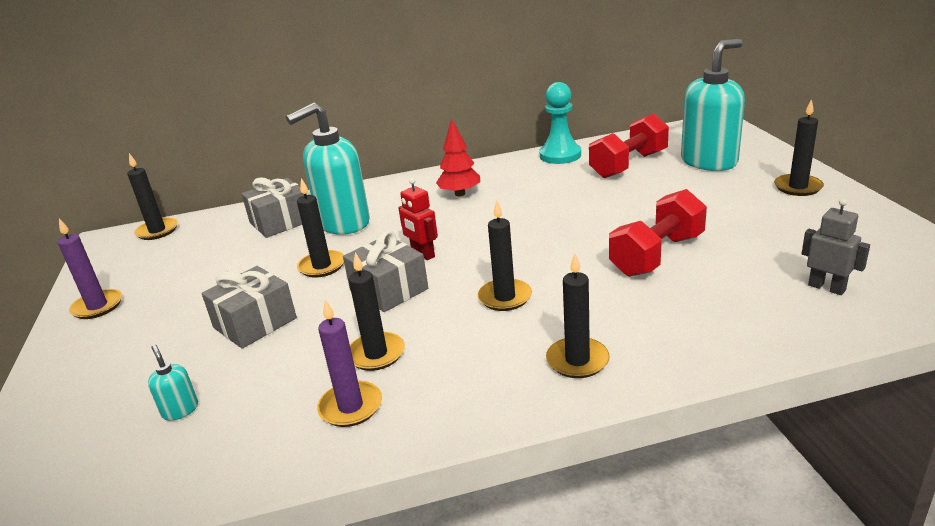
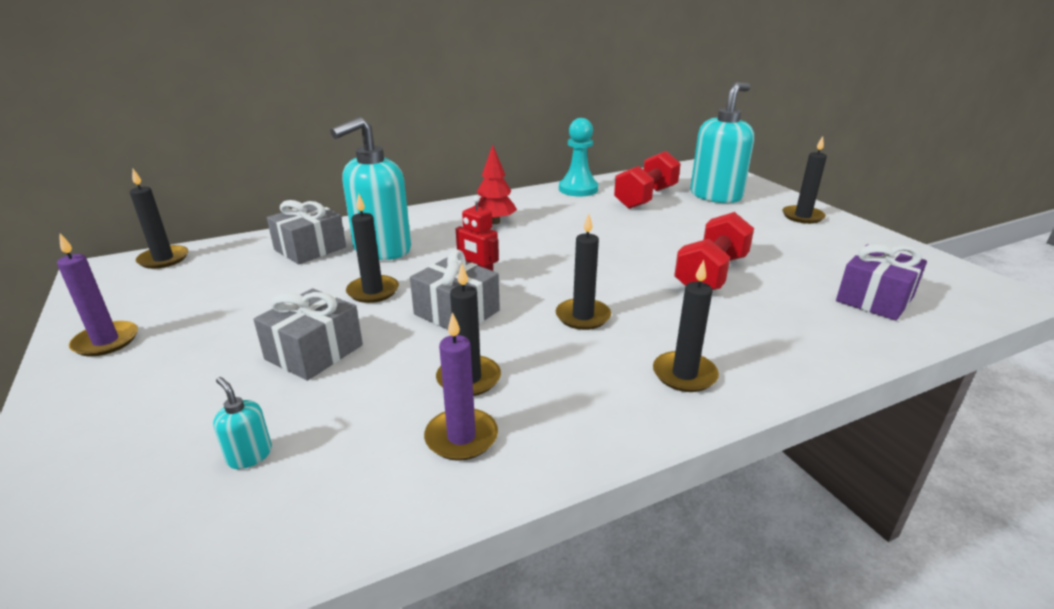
camera: 15 degrees left, 0 degrees up
grey robot [802,198,870,295] -> purple gift [836,244,927,321]

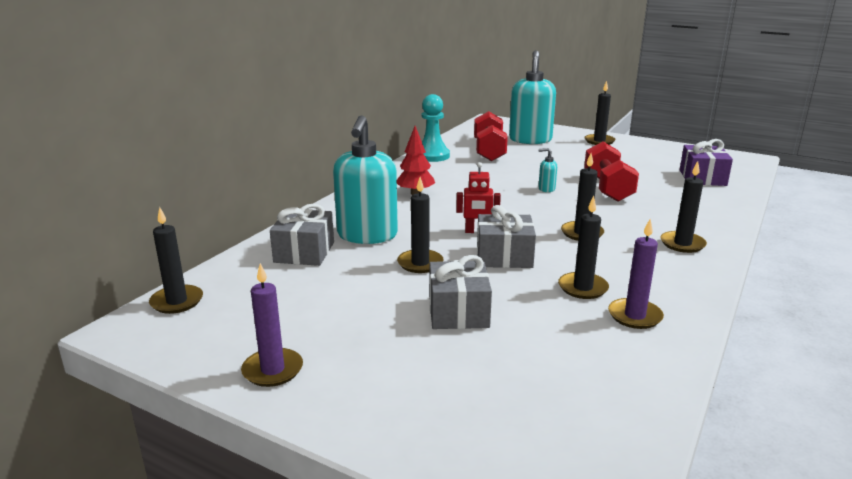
camera: 35 degrees left, 5 degrees down
turquoise soap dispenser [213,377,272,469] -> turquoise soap dispenser moved to [538,148,557,192]

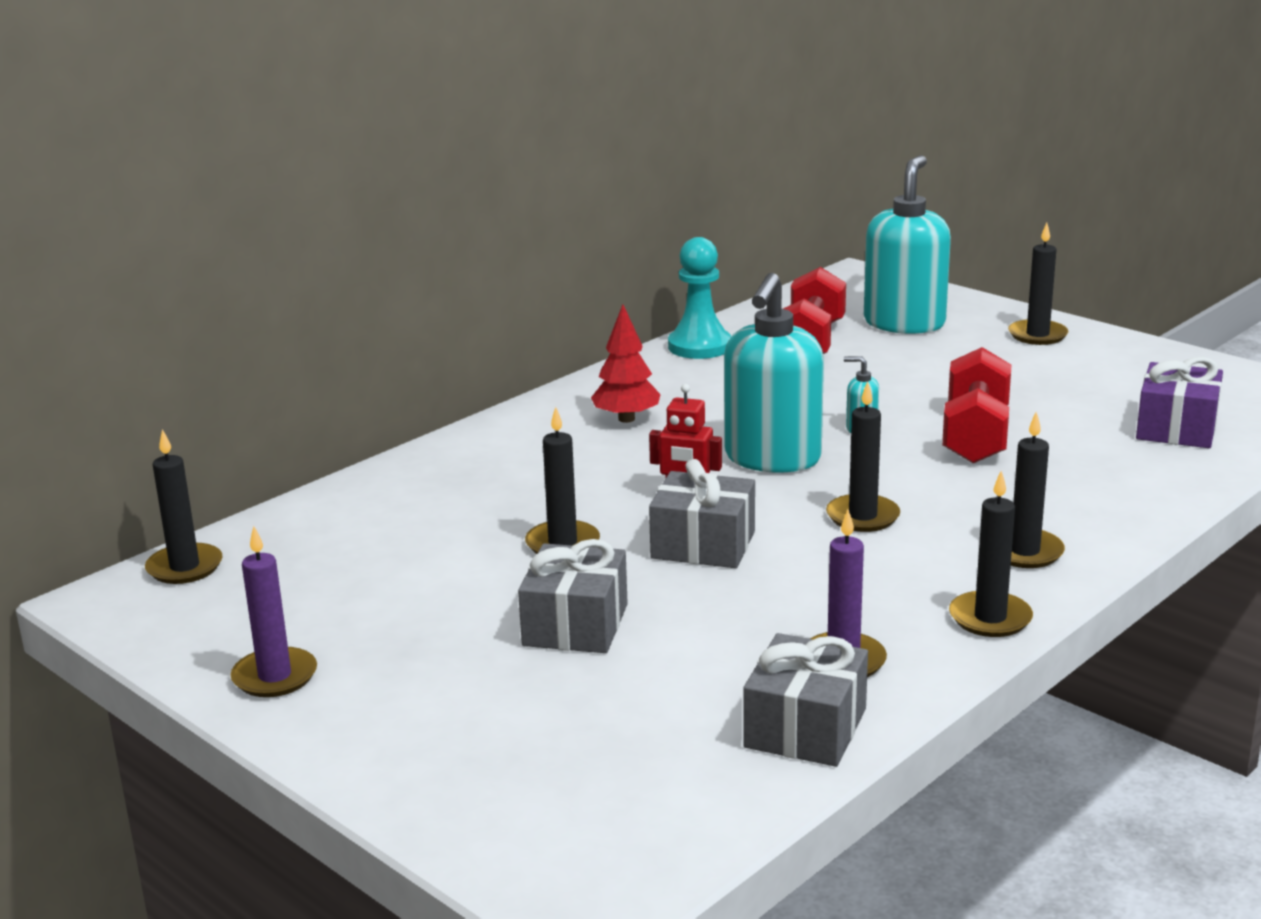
camera: 15 degrees right, 0 degrees up
grey gift [270,204,334,266] -> grey gift moved to [743,633,868,767]
turquoise soap dispenser [333,115,398,244] -> turquoise soap dispenser moved to [724,273,824,473]
black candle [558,196,609,299] -> black candle moved to [949,471,1033,637]

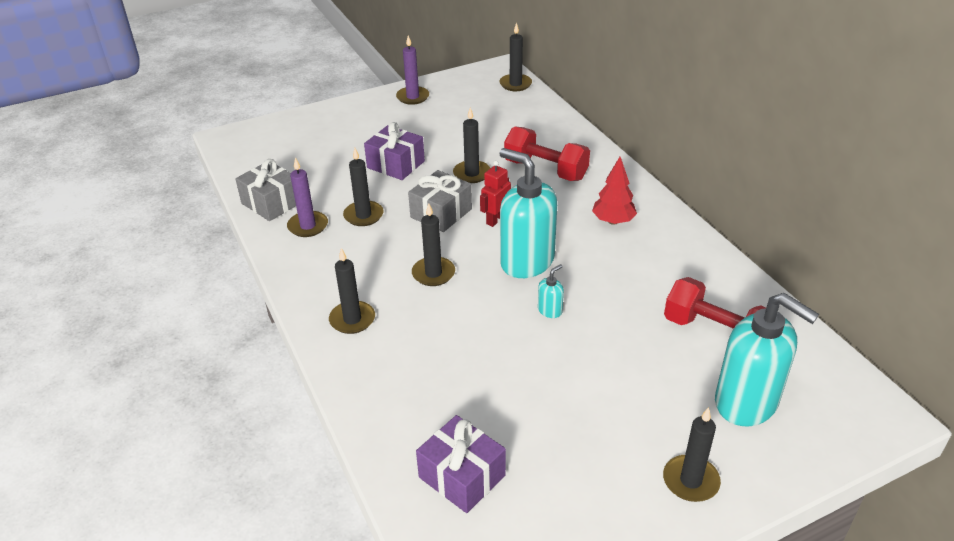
camera: 110 degrees right, 15 degrees up
grey gift [518,539,628,653] -> purple gift [364,122,425,180]
turquoise pawn [668,237,731,359] -> none
red dumbbell [942,347,1011,463] -> red dumbbell moved to [504,126,590,181]
black candle [949,471,1033,637] -> black candle moved to [343,148,383,226]

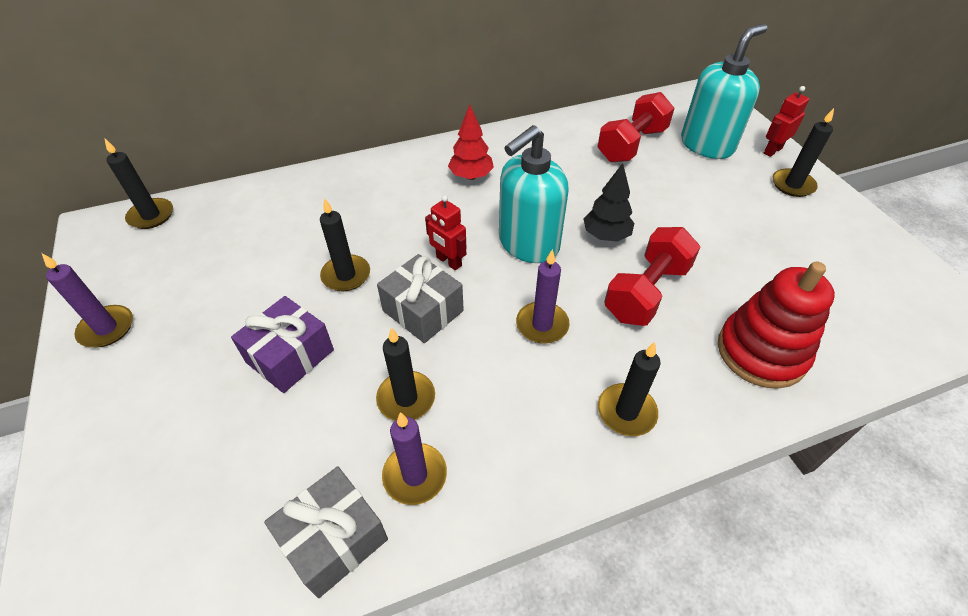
camera: 85 degrees left, 10 degrees up
black candle [412,204,455,286] -> purple candle [516,249,570,344]
purple gift [416,415,506,513] -> none
red dumbbell [504,126,590,181] -> red dumbbell moved to [604,227,700,326]
turquoise soap dispenser [538,264,564,318] -> black tree [583,163,634,242]
none -> red stacking toy [718,262,835,389]
none -> red robot [764,86,809,157]

